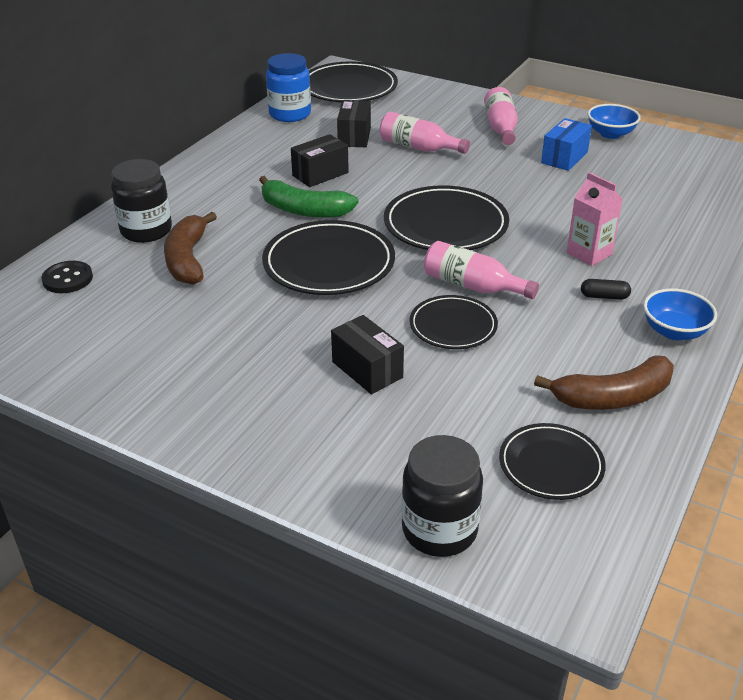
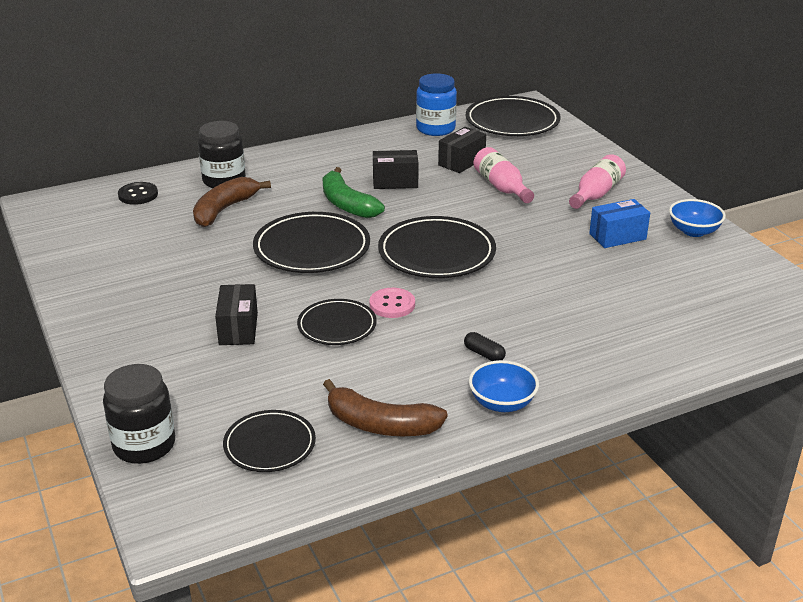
camera: 35 degrees right, 5 degrees down
pink bottle [424,241,539,299] -> pink button [369,288,415,318]
pink carton [567,172,623,266] -> none

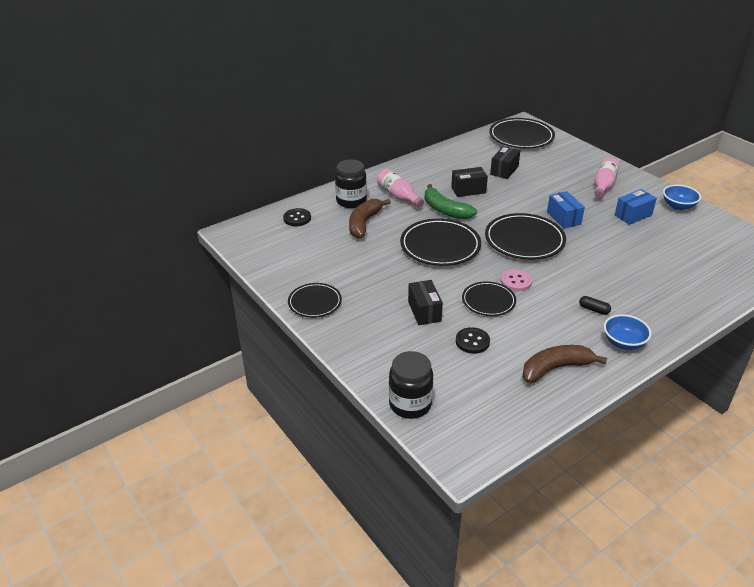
camera: 10 degrees left, 5 degrees up
black plate [223,410,316,472] -> black plate moved to [288,283,342,318]
brown banana [323,379,448,436] -> brown banana turned 150 degrees clockwise [522,345,607,383]
blue jar [416,73,457,136] -> none
pink bottle [474,147,534,203] -> pink bottle moved to [377,169,424,208]
none -> black button [456,327,490,354]
none -> blue box [547,191,585,229]

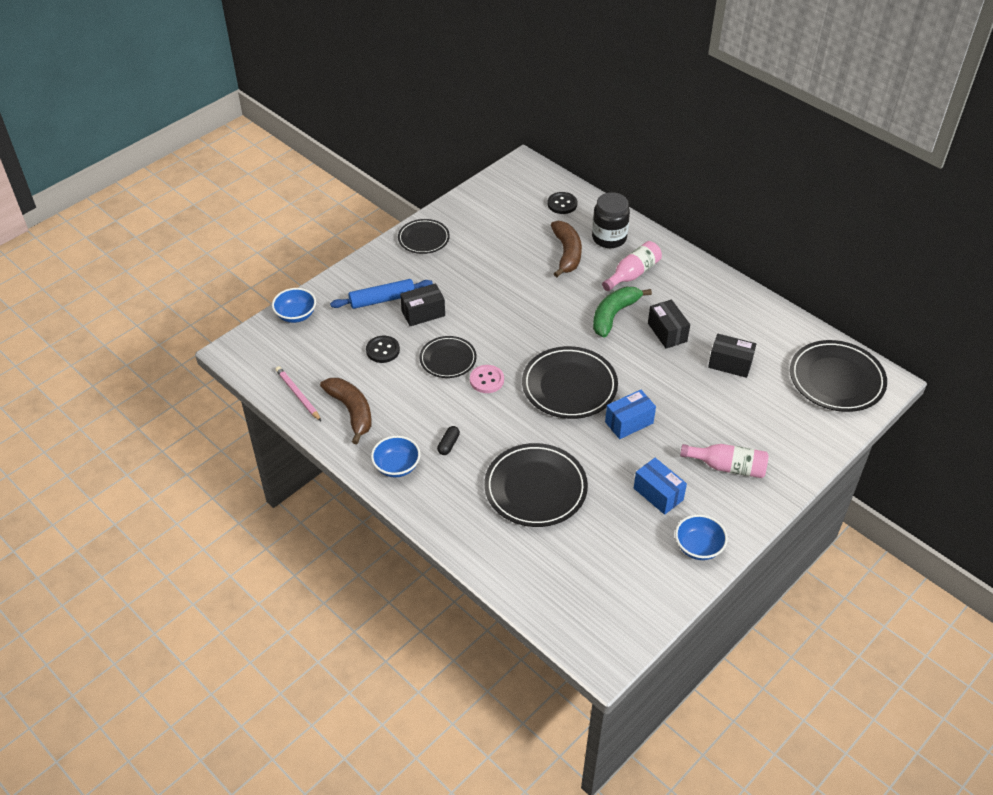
camera: 80 degrees right, 10 degrees up
brown banana [349,199,391,239] -> brown banana turned 75 degrees clockwise [551,221,582,277]
black jar [389,351,433,419] -> blue bowl [272,288,316,323]
black plate [400,219,481,266] -> black plate moved to [484,443,588,527]
none -> pink pencil [275,366,321,421]
none -> blue rolling pin [330,279,433,309]

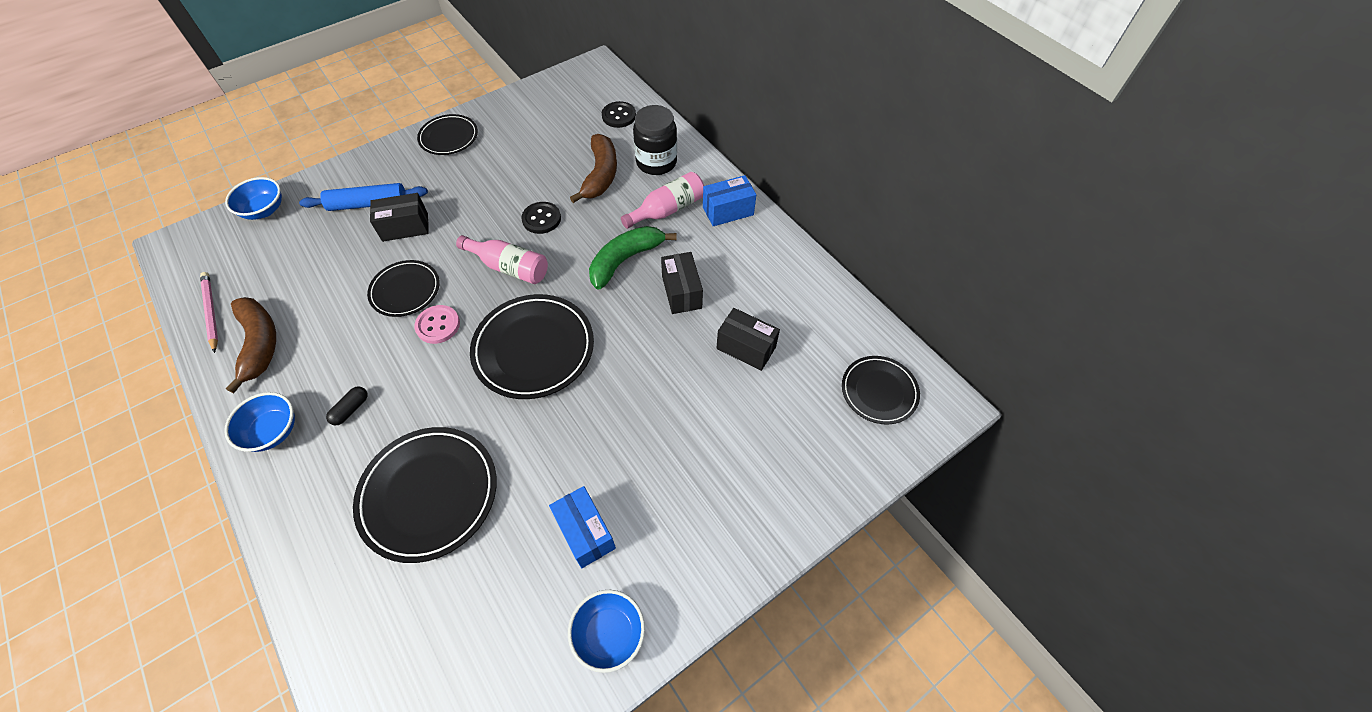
camera: 10 degrees right, 10 degrees up
black button [366,336,400,363] -> black button moved to [521,202,561,234]
blue box [605,390,656,439] -> blue box moved to [703,175,756,226]
pink bottle [680,444,769,478] -> pink bottle moved to [456,235,548,284]
black plate [790,340,887,412] -> black plate [842,356,920,424], size x0.61

